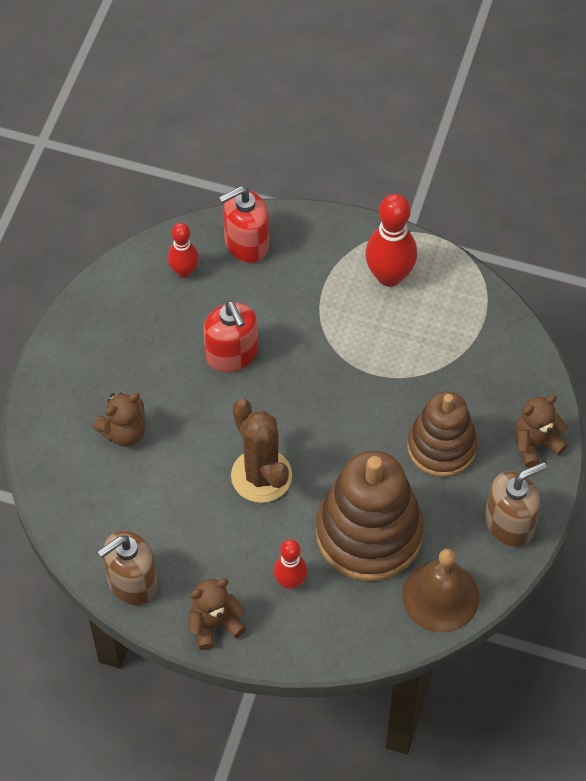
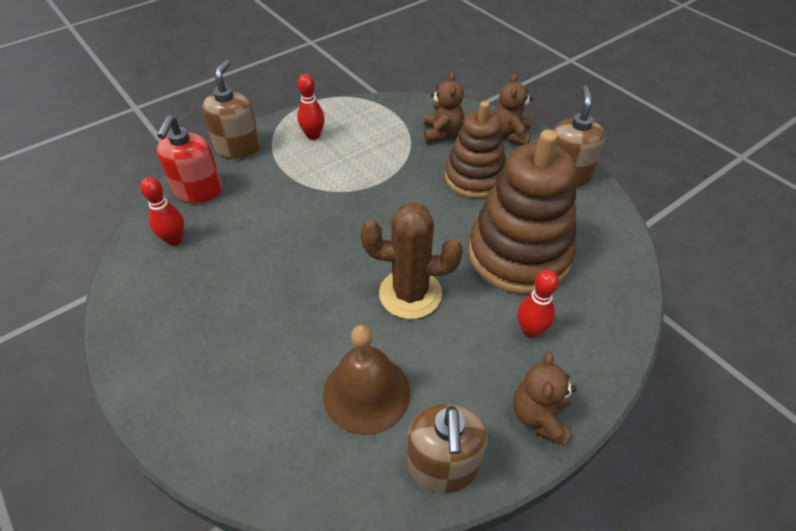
camera: 55 degrees left, 10 degrees down
brown teddy bear [93,392,145,447] -> brown teddy bear moved to [424,72,464,142]
red soap dispenser [203,301,258,372] -> none
red bowling pin [365,194,417,287] -> red bowling pin [297,74,325,140], size x0.60
brown bell [402,549,480,633] -> brown bell moved to [323,325,411,435]
none -> brown soap dispenser [202,60,261,159]

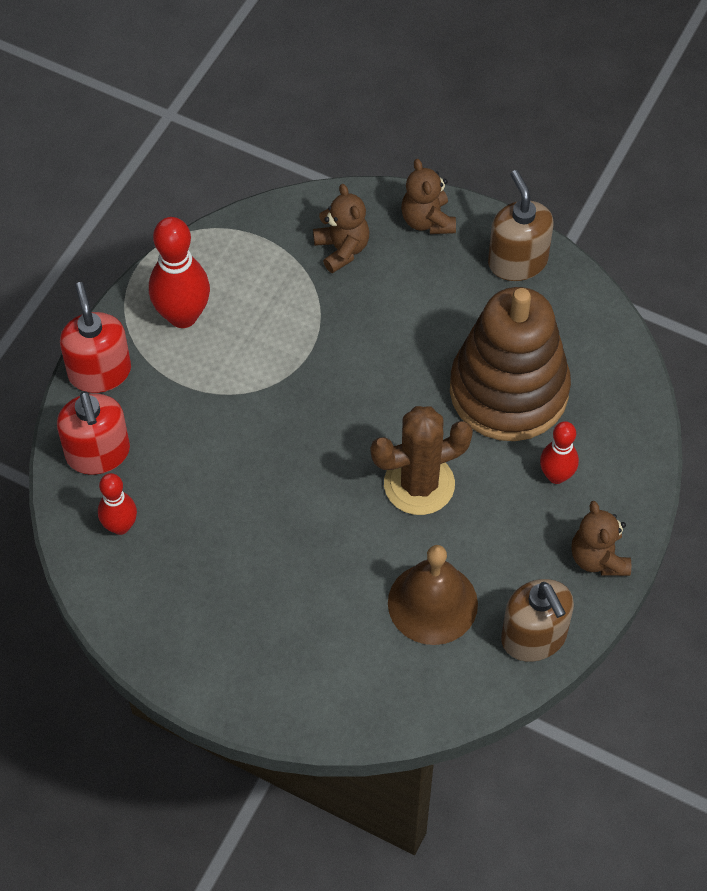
camera: 25 degrees left, 10 degrees up
brown soap dispenser [202,60,261,159] -> red soap dispenser [60,282,131,393]
red bowling pin [297,74,325,140] -> red bowling pin [149,217,210,328], size x1.66
brown stacking toy [445,101,506,198] -> none

